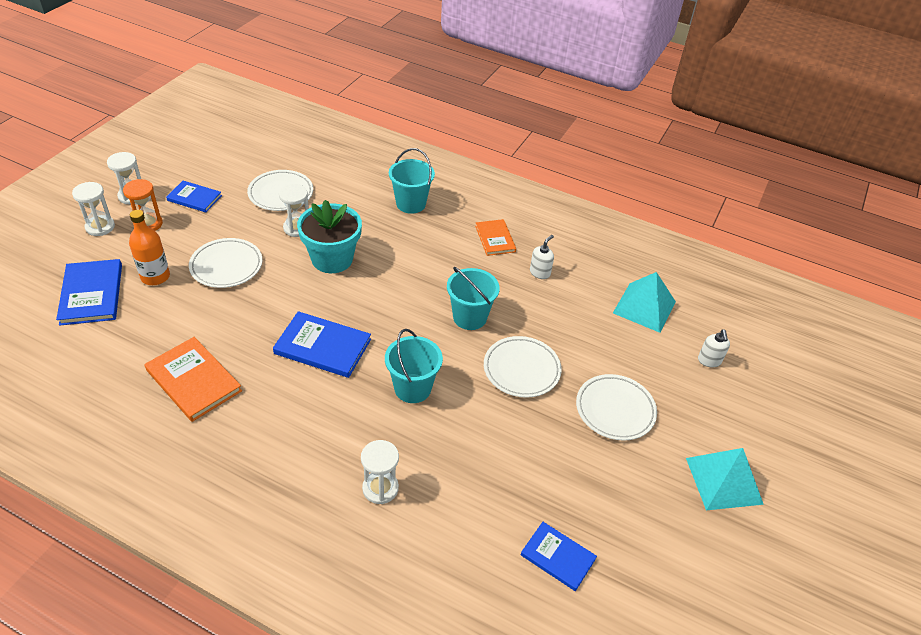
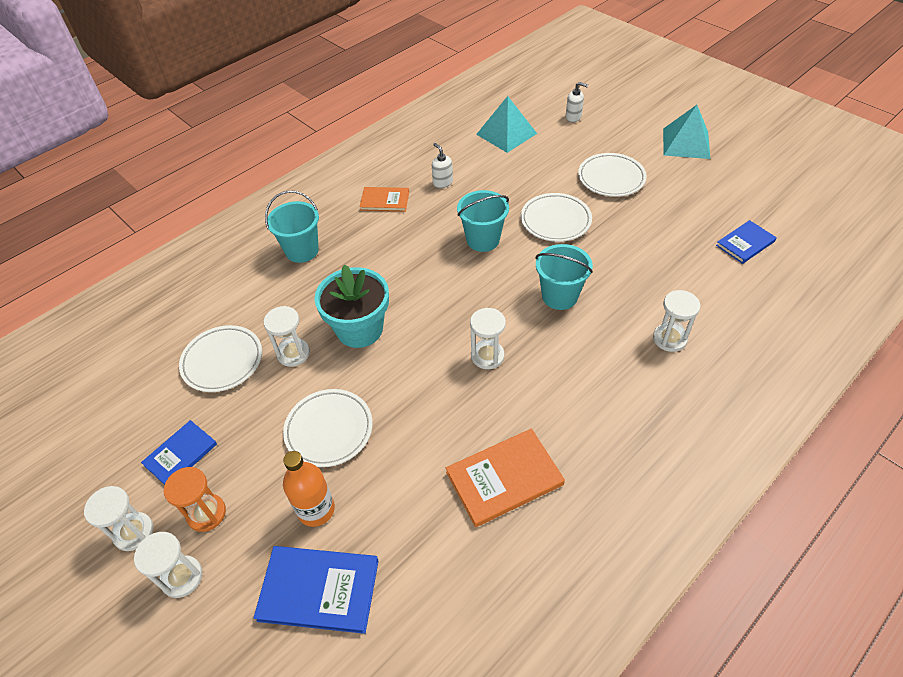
camera: 65 degrees left, 5 degrees up
blue book [273,311,371,378] -> white hourglass [470,308,506,369]

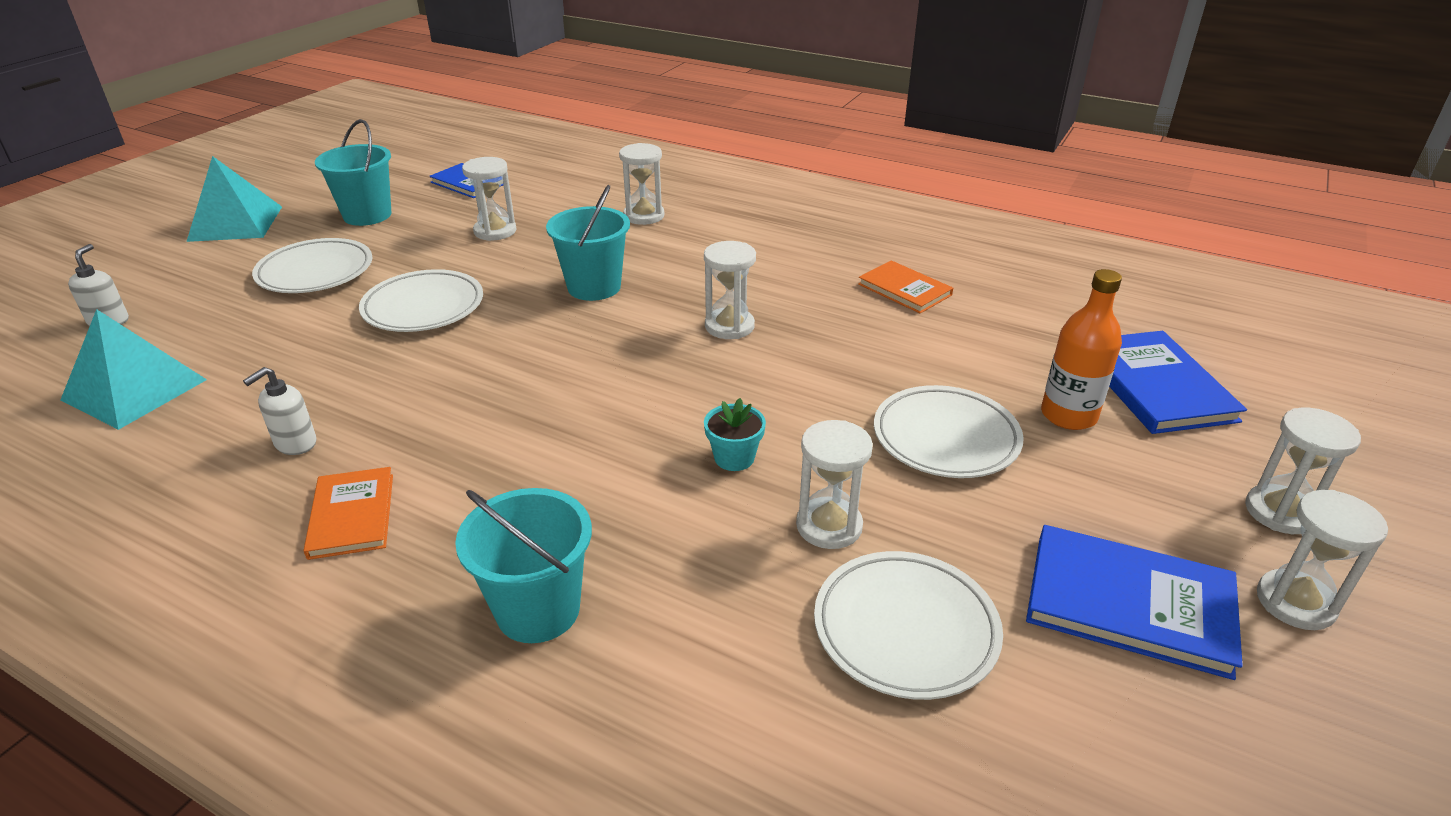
camera: 110 degrees left, 15 degrees down
blue book [141,420,217,485] -> blue book [1026,525,1243,680], size x1.55
orange hourglass [164,467,226,532] -> none
turquoise flower pot [314,264,389,348] -> turquoise flower pot [704,398,766,471], size x0.46
orange book [446,428,565,527] -> orange book [858,260,953,313], size x0.64
turquoise bucket [457,190,509,252] -> turquoise bucket moved to [315,119,392,226]
none -> white hourglass [462,157,516,241]

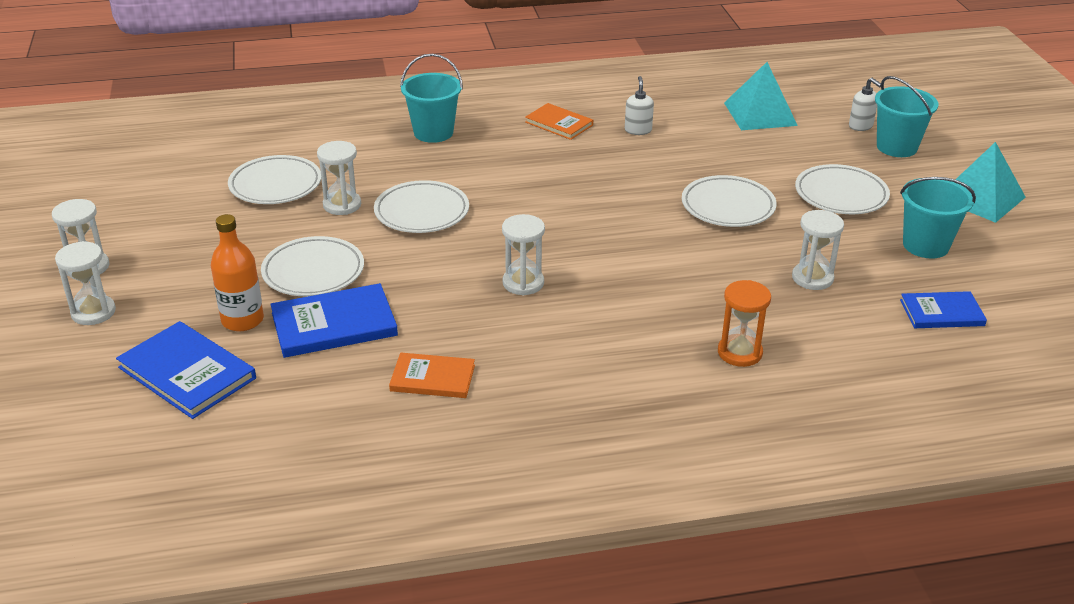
camera: 140 degrees right, 0 degrees up
turquoise bucket [546,185,630,301] -> turquoise bucket moved to [875,76,938,157]
white hourglass [619,143,664,225] -> orange hourglass [718,280,771,367]
turquoise flower pot [704,398,766,471] -> white plate [374,180,469,233]
blue book [1026,525,1243,680] -> blue book moved to [270,283,398,358]

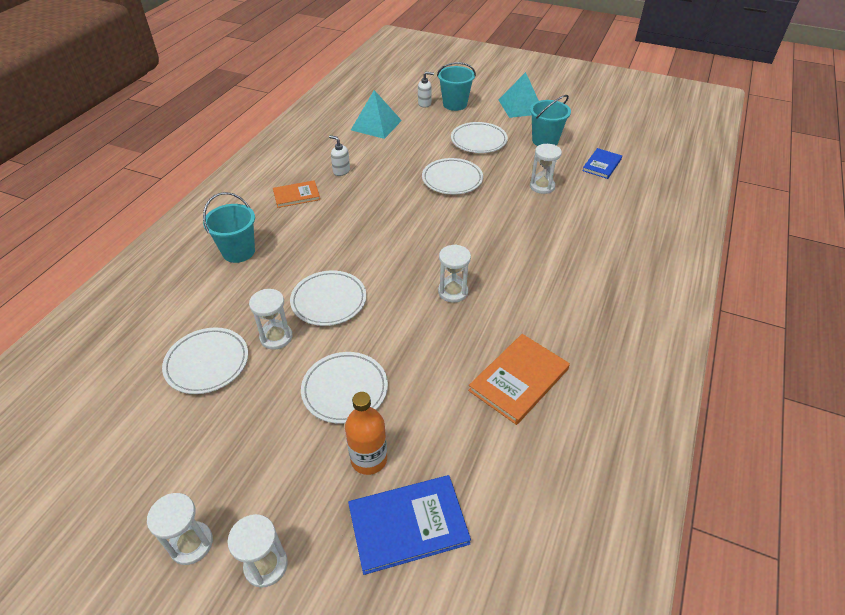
camera: 55 degrees left, 10 degrees up
blue book [270,283,398,358] -> none
orange book [389,353,475,398] -> orange book [468,334,570,425], size x1.55
orange hourglass [718,280,771,367] -> none

